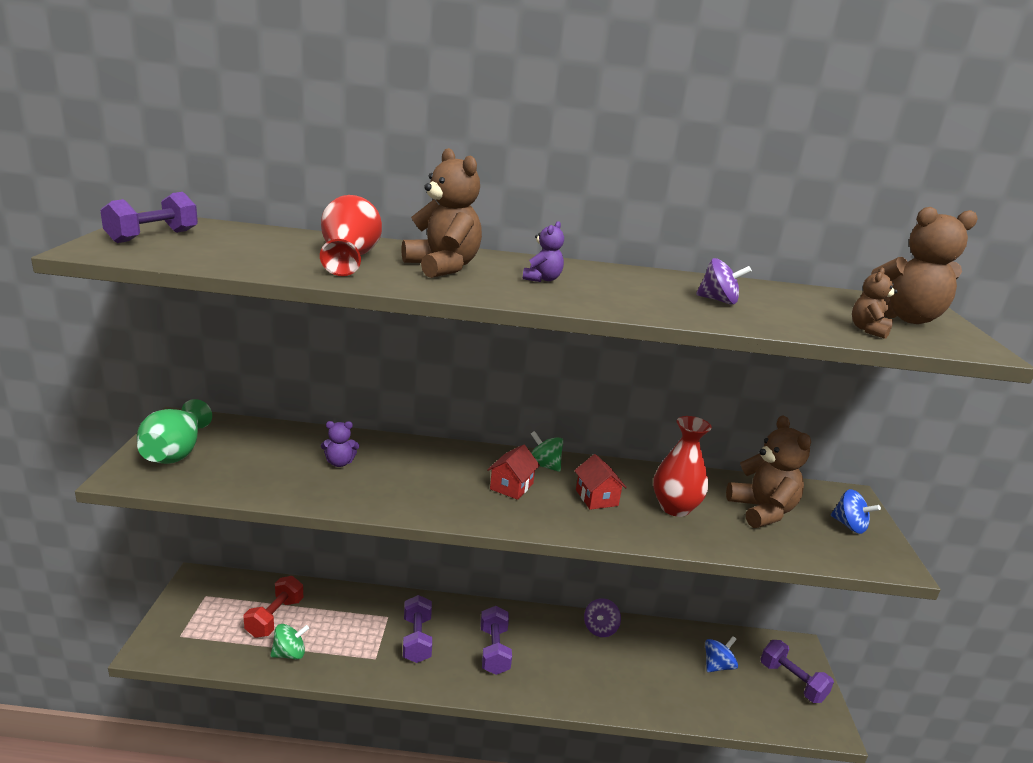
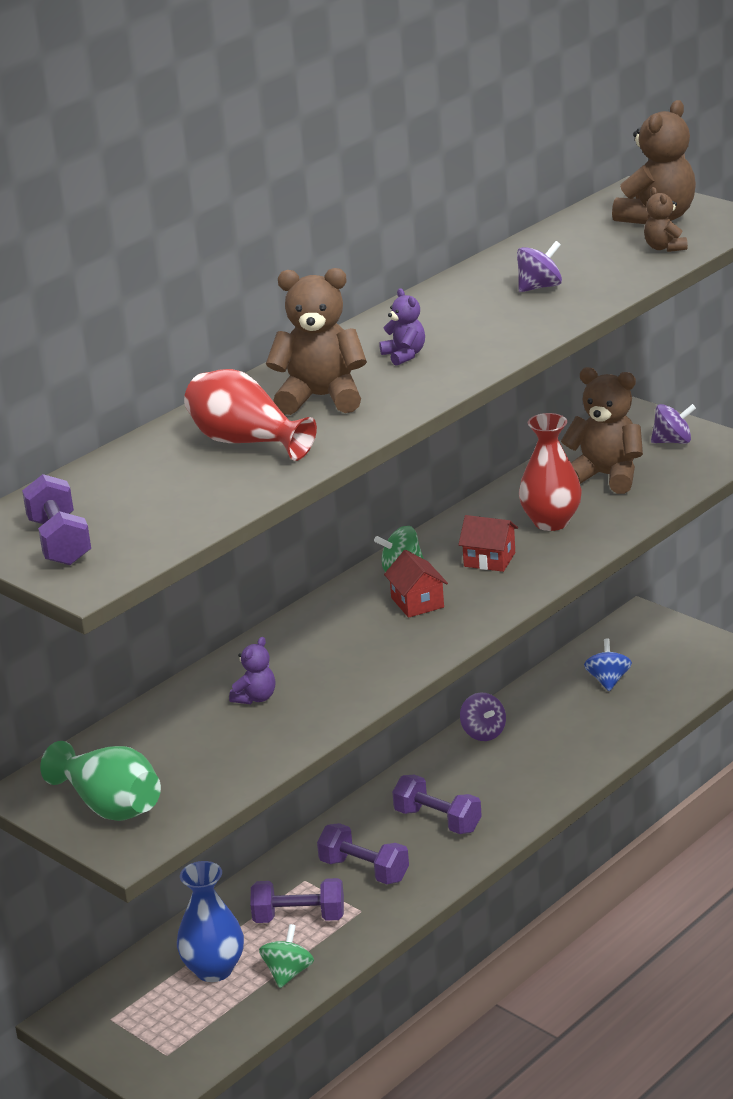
camera: 45 degrees left, 5 degrees up
red dumbbell [244,576,303,638] -> blue vase [177,861,244,982]
purple dumbbell [760,640,834,703] -> purple dumbbell moved to [250,878,344,923]
blue spinning top [831,489,881,534] -> purple spinning top [651,404,696,444]

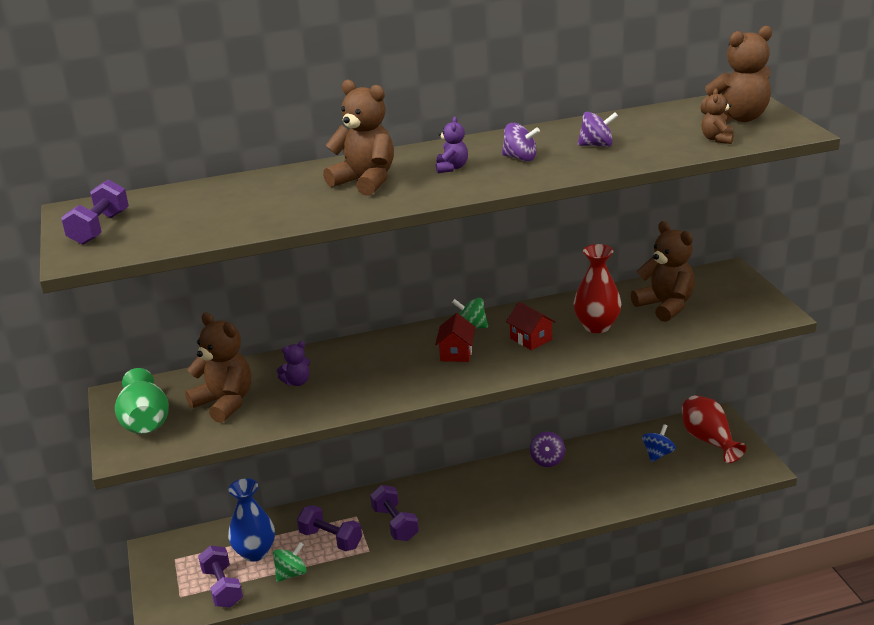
camera: 30 degrees right, 0 degrees up
red vase [184,369,317,461] -> red vase moved to [682,395,746,463]
purple dumbbell [392,775,482,834] -> purple dumbbell moved to [198,545,243,608]
purple spinning top [651,404,696,444] -> purple spinning top moved to [502,123,540,161]
none -> brown teddy bear [185,312,251,423]

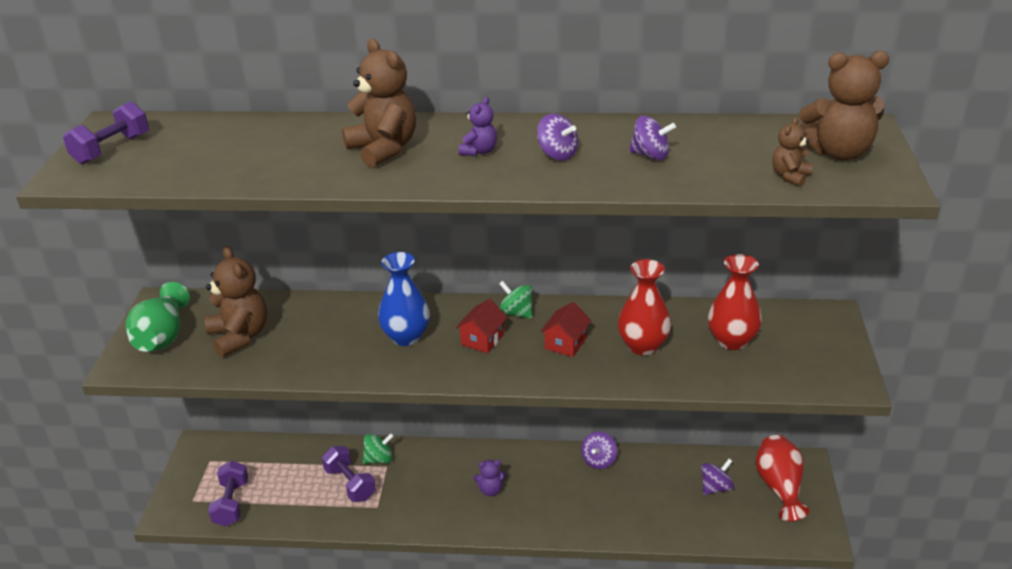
camera: 20 degrees right, 5 degrees up
blue vase [228,478,275,562] -> blue vase moved to [378,252,430,346]
green spinning top [273,542,307,582] -> green spinning top moved to [363,433,394,464]
purple teddy bear [277,341,310,386] -> purple teddy bear moved to [473,460,506,496]
purple dumbbell [370,485,419,541] -> none
red house [506,302,556,350] -> red house turned 45 degrees clockwise [540,302,591,357]
brown teddy bear [631,221,695,322] -> red vase [708,254,762,350]
blue spinning top [642,424,676,462] -> purple spinning top [701,459,734,495]

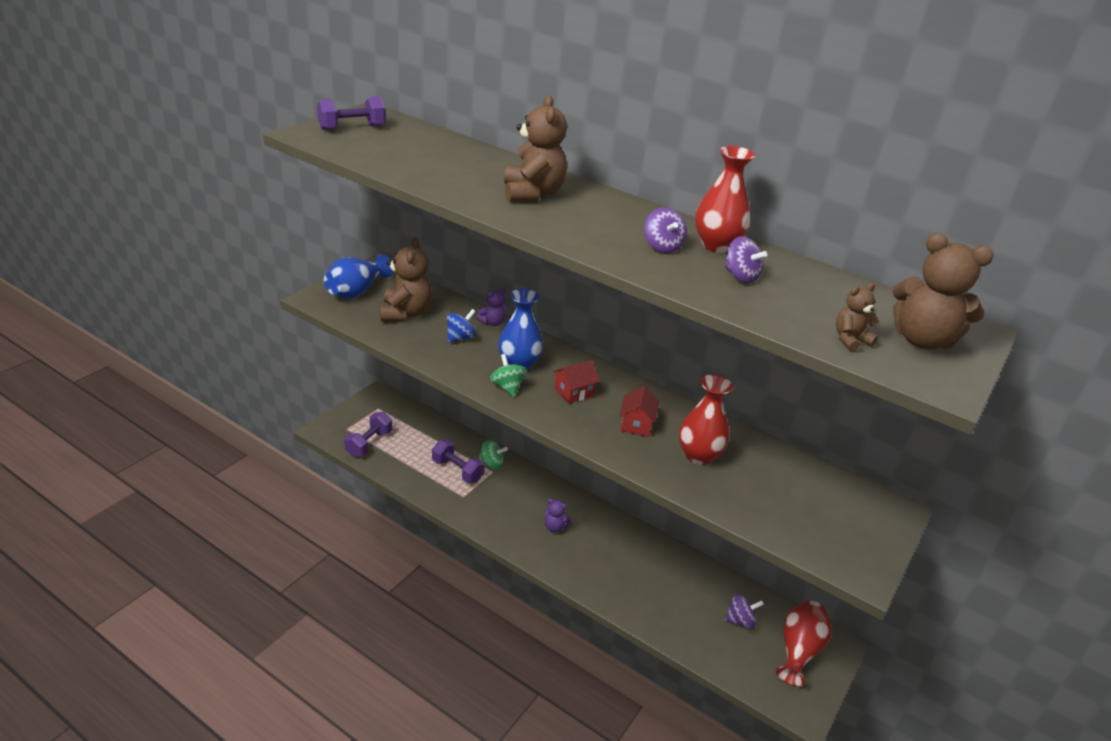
camera: 25 degrees right, 0 degrees up
green vase [126,282,190,351] -> blue vase [324,254,393,299]
purple dumbbell [322,446,376,502] -> purple dumbbell turned 45 degrees counterclockwise [432,440,485,483]
purple teddy bear [458,97,497,156] -> purple teddy bear moved to [477,288,506,326]
green spinning top [499,281,532,319] -> green spinning top moved to [489,354,527,396]
red house [540,302,591,357] -> red house turned 45 degrees counterclockwise [620,386,660,437]
purple spinning top [581,431,617,469] -> none
red vase [708,254,762,350] -> red vase moved to [695,146,755,253]
none -> blue spinning top [447,309,476,342]

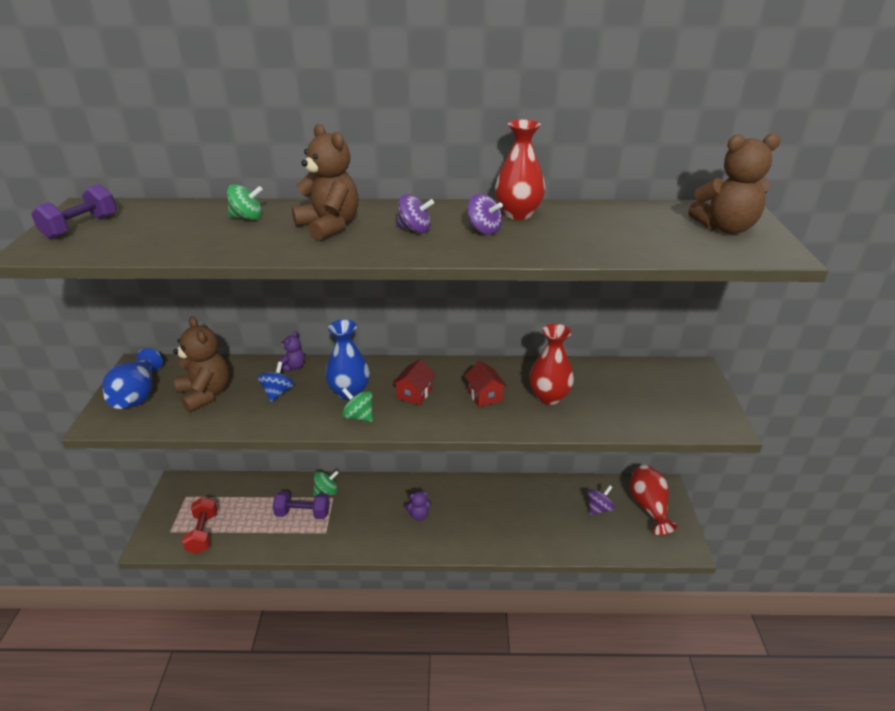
camera: 30 degrees left, 0 degrees up
purple dumbbell [344,412,392,457] -> red dumbbell [182,497,218,554]
purple spinning top [724,236,767,284] -> purple spinning top moved to [396,194,434,233]
brown teddy bear [836,283,879,351] -> none
none -> green spinning top [227,184,263,220]

